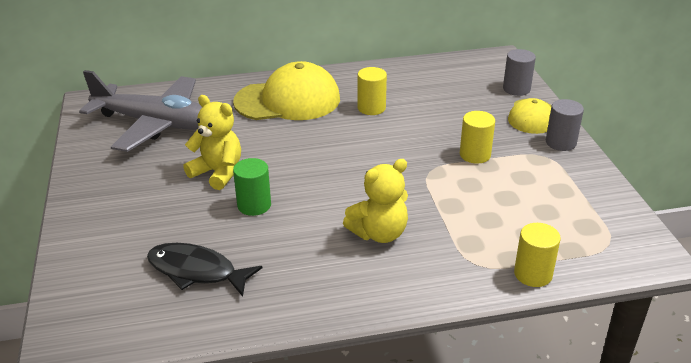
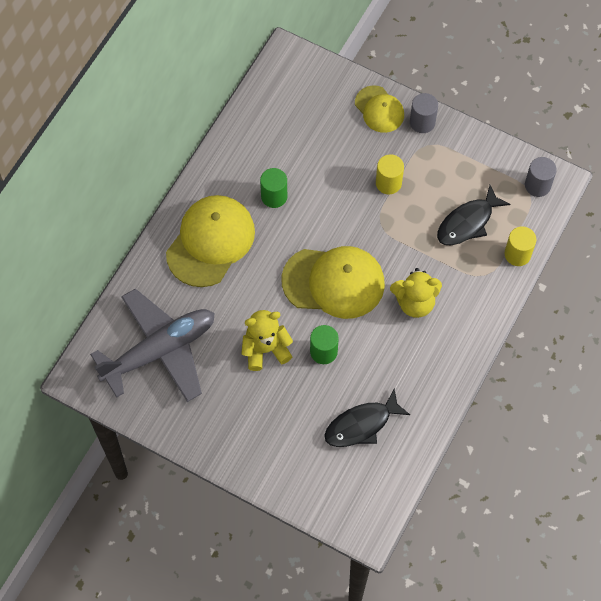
camera: 50 degrees left, 30 degrees up
yellow teddy bear [343,159,408,243] -> yellow teddy bear turned 75 degrees clockwise [390,268,442,318]
yellow cylinder [357,67,387,115] -> green cylinder [260,168,287,208]
grey cylinder [503,49,536,96] -> grey cylinder moved to [525,157,557,197]
none -> yellow cap [281,246,385,319]
none -> black fish [437,185,511,245]

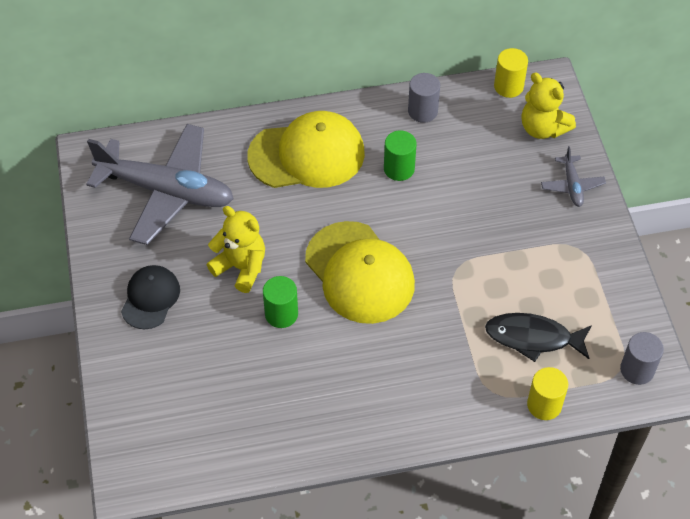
camera: 50 degrees right, 10 degrees down
black fish [324,389,410,447] -> none
yellow cap [355,85,404,133] -> grey plane [541,146,606,207]
yellow cylinder [376,154,404,194] -> yellow cylinder moved to [494,48,528,98]
yellow teddy bear [390,268,442,318] -> yellow teddy bear moved to [522,72,576,139]
grey cylinder [410,93,438,133] -> grey cylinder moved to [408,73,440,123]
none -> black cap [121,265,180,329]

